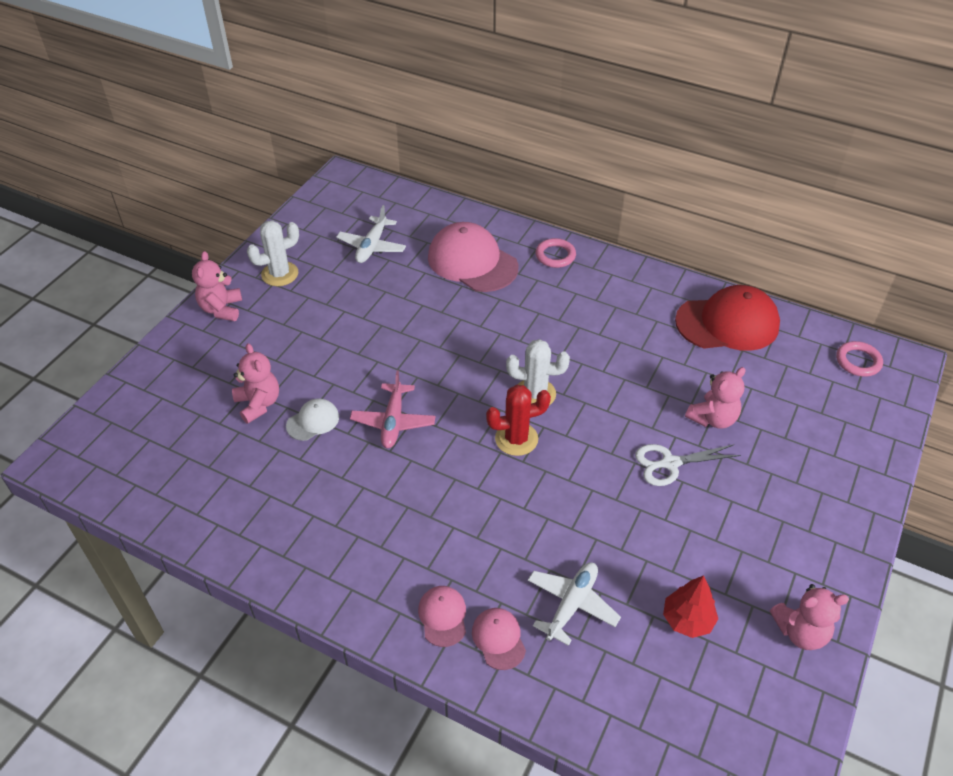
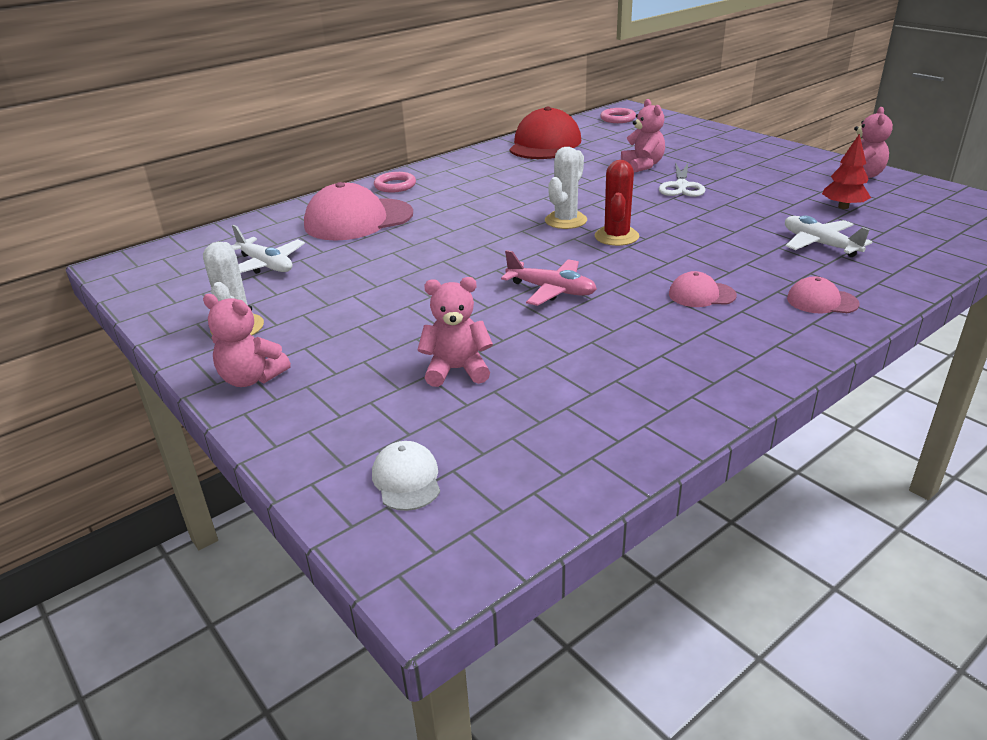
camera: 65 degrees left, 15 degrees down
white cap [286,399,339,441] -> white cap moved to [372,441,440,511]
pink cap [472,608,526,670] -> pink cap moved to [669,271,737,307]

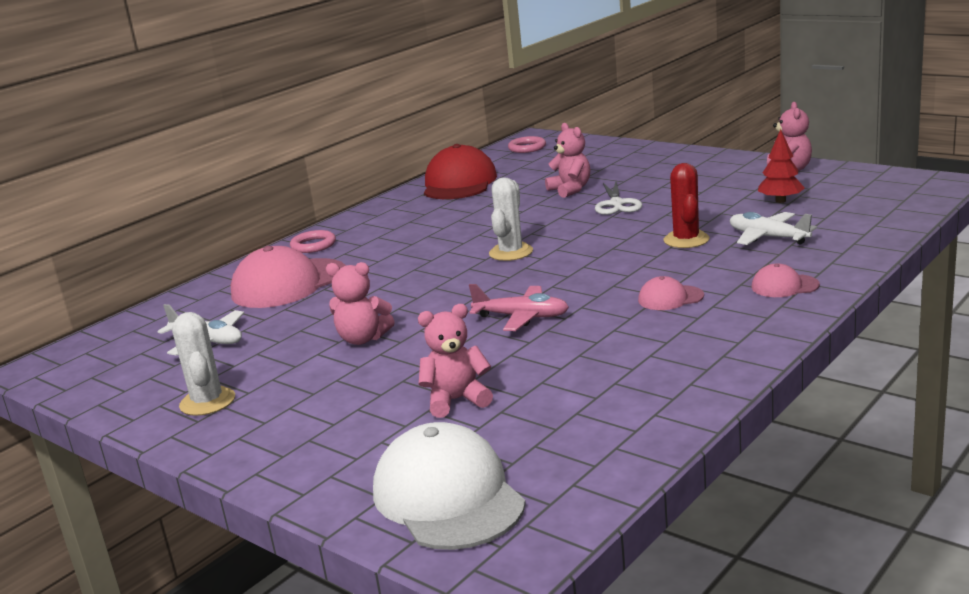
camera: 10 degrees left, 10 degrees down
pink teddy bear [203,294,291,387] -> pink teddy bear moved to [326,262,395,345]
white cap [372,441,440,511] -> white cap [373,422,526,550], size x2.07
red cactus [594,160,639,246] -> red cactus moved to [664,163,710,248]

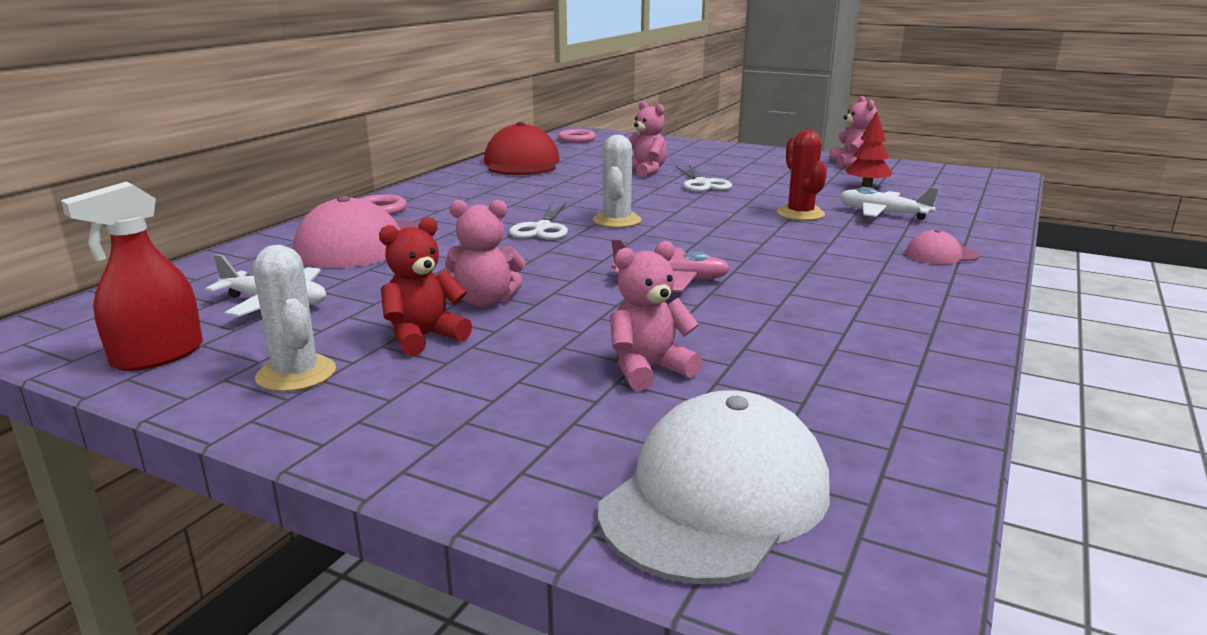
camera: 15 degrees left, 0 degrees up
white cap [373,422,526,550] -> white cap turned 75 degrees clockwise [598,390,830,584]
pink cap [638,276,704,310] -> none
none -> red spray bottle [61,182,203,371]
none -> red teddy bear [379,217,472,356]
none -> white scissors [509,203,568,240]

